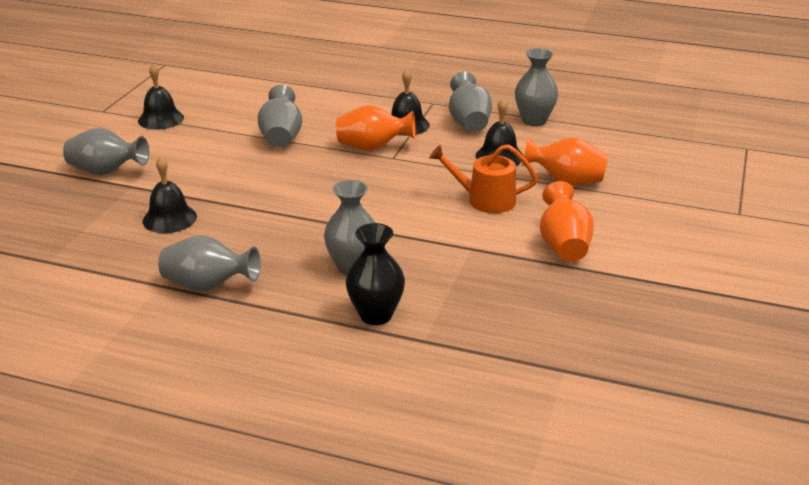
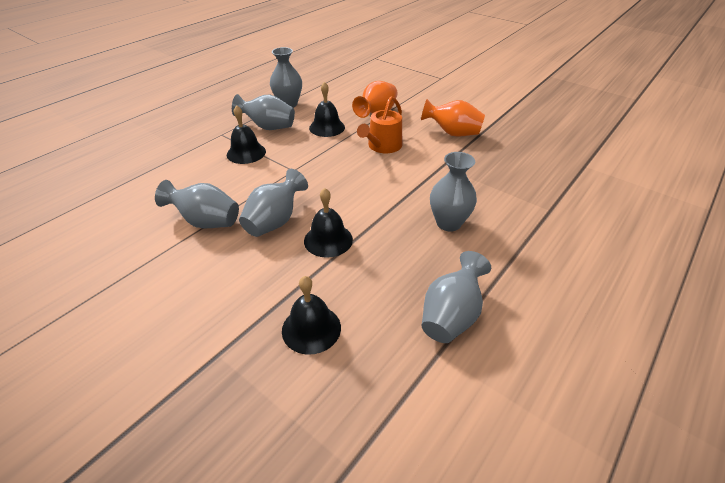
camera: 70 degrees left, 10 degrees up
grey vase [63,128,149,175] -> grey vase moved to [239,169,308,237]
black bell [138,64,184,130] -> black bell moved to [304,188,353,258]
orange vase [336,105,416,151] -> none
black vase [346,223,405,325] -> none

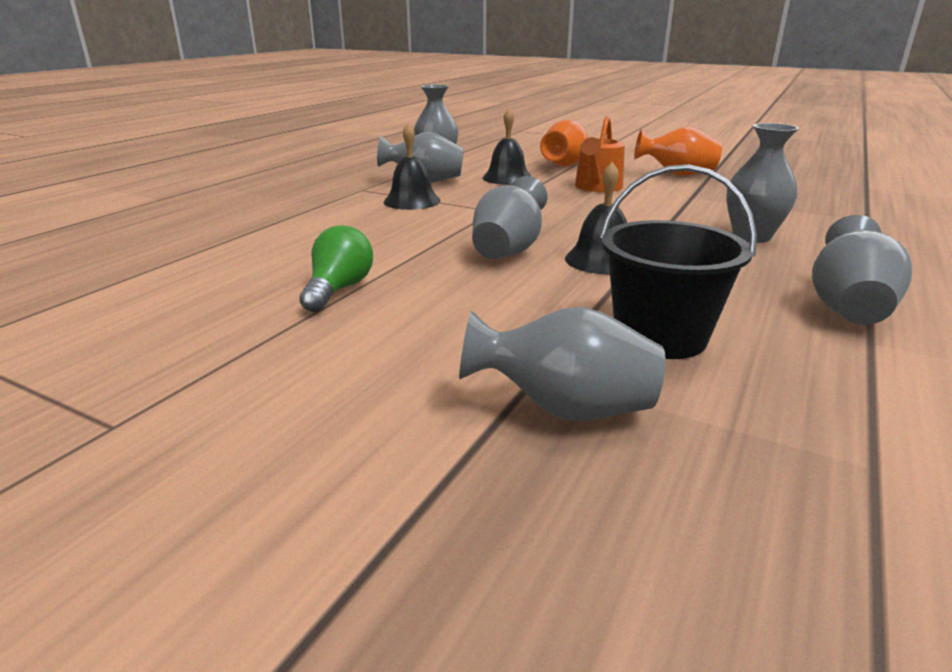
camera: 10 degrees left, 15 degrees down
grey vase [155,180,239,228] -> grey vase moved to [459,307,665,421]
black bell [282,276,341,355] -> black bucket [600,165,757,359]
none -> green light bulb [299,225,373,312]

